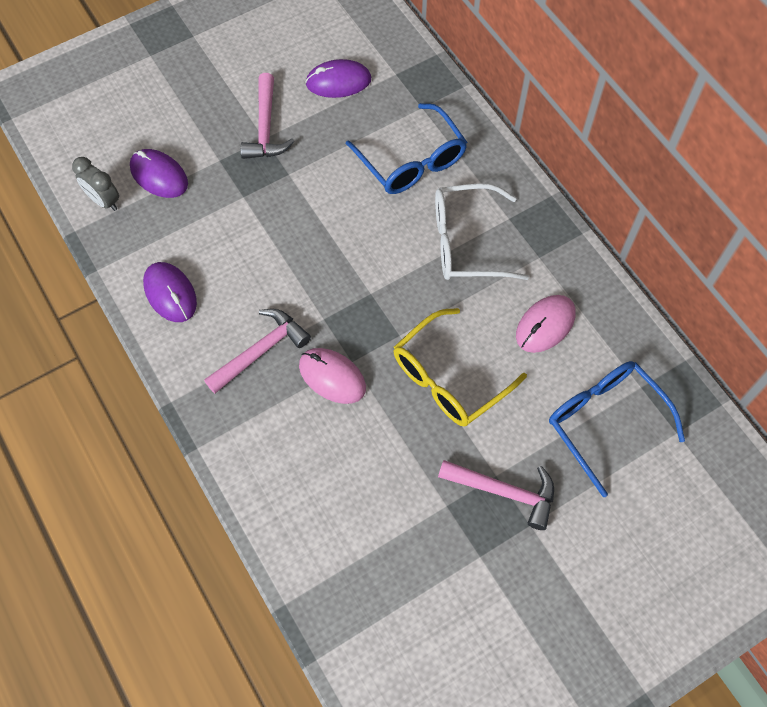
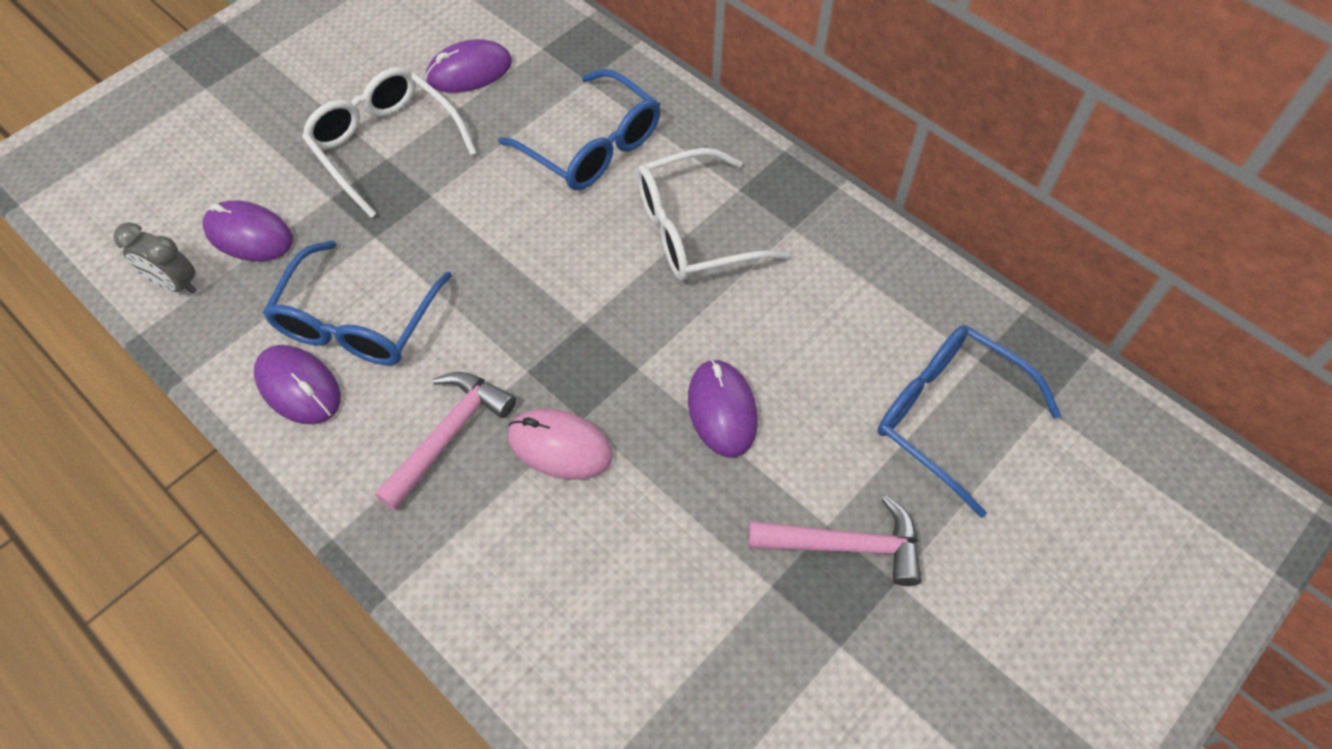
camera: 15 degrees left, 5 degrees down
pink hammer [240,73,294,159] -> white glasses [302,67,477,218]
yellow glasses [394,308,527,427] -> purple mouse [688,359,758,457]
pink mouse [516,295,576,353] -> none
none -> blue glasses [263,240,452,365]

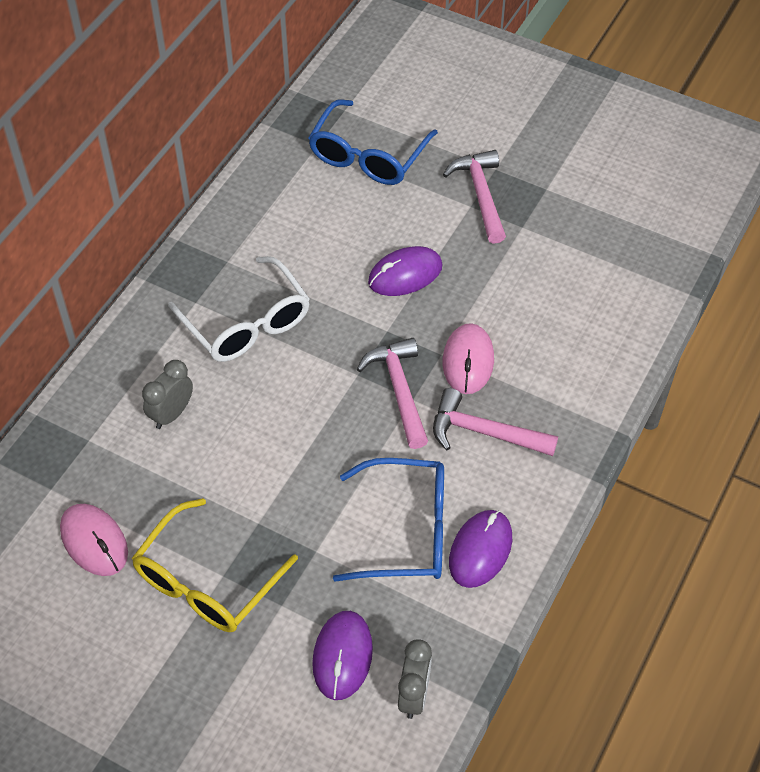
camera: 105 degrees left, 5 degrees down
white glasses [302,67,477,218] -> yellow glasses [132,498,298,632]
purple mouse [425,39,512,93] -> pink mouse [60,504,128,576]
blue glasses [498,69,660,190] -> grey clock [142,360,193,429]
none -> pink hammer [357,338,428,449]

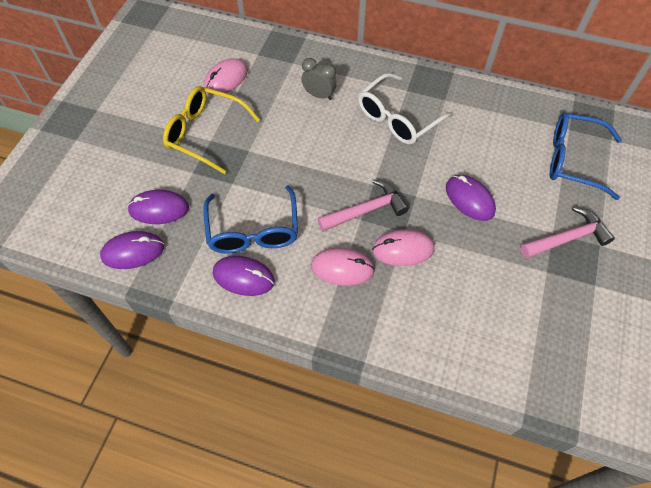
camera: 80 degrees right, 5 degrees up
grey clock [398,639,432,719] -> purple mouse [100,231,164,269]
pink hammer [433,388,558,456] -> pink mouse [311,247,375,286]

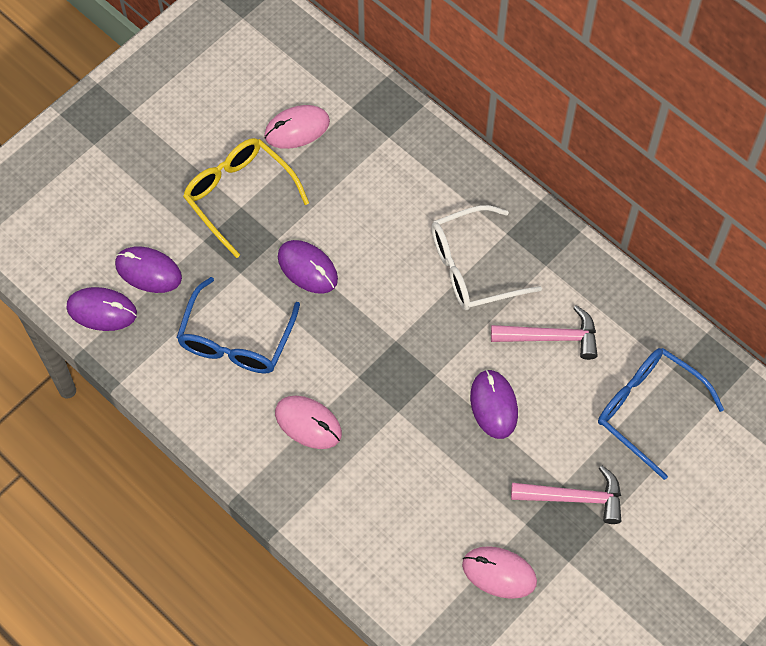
camera: 25 degrees right, 5 degrees up
purple mouse [213,256,275,296] -> purple mouse moved to [278,240,338,294]
grey clock [301,58,337,100] -> none
pink hammer [317,180,408,231] -> pink hammer moved to [491,305,598,360]
pink mouse [372,229,435,266] -> pink mouse moved to [462,546,537,599]

